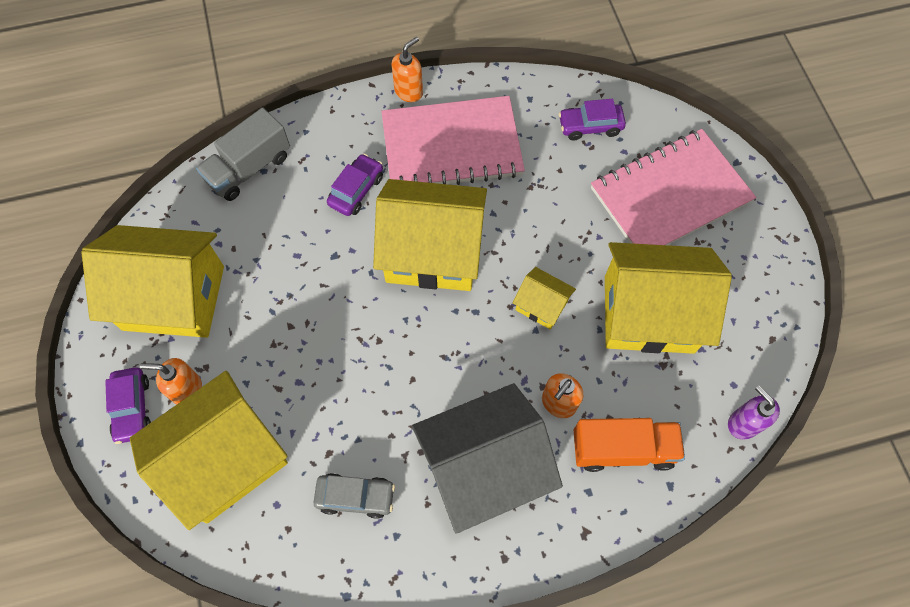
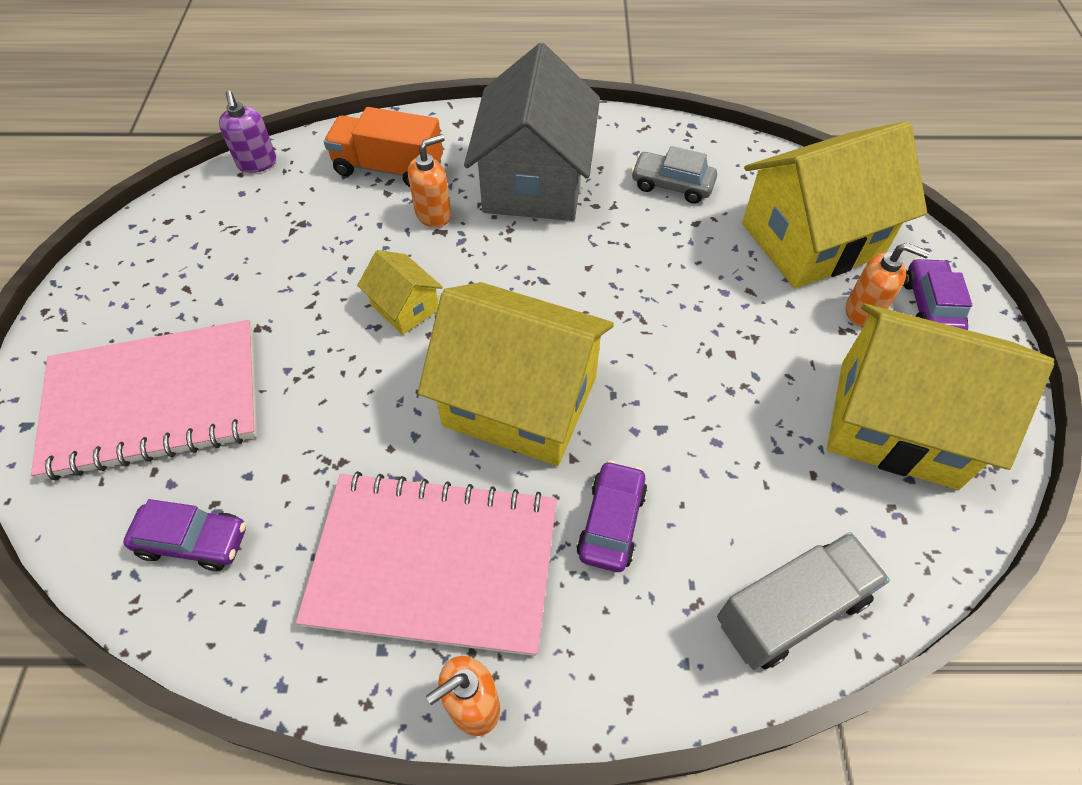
camera: 165 degrees left, 10 degrees down
purple car [327,154,383,216] -> purple car turned 150 degrees clockwise [576,460,647,572]
grey house [412,383,563,534] -> grey house turned 75 degrees counterclockwise [464,43,600,221]
yellow house [605,242,732,354] -> none

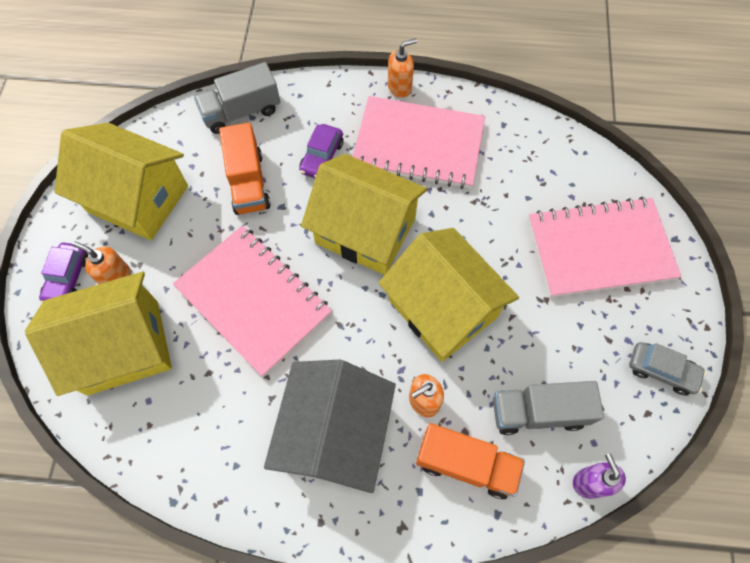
camera: 175 degrees left, 10 degrees up
purple car [123,499,246,571] -> none
yellow house [357,250,443,335] -> yellow house [379,228,519,362], size x2.17
grey car [631,146,717,204] -> grey car moved to [629,342,706,395]
none -> pink notebook [173,225,332,377]
none -> orange truck [219,122,271,215]
none -> grey truck [493,381,604,435]

